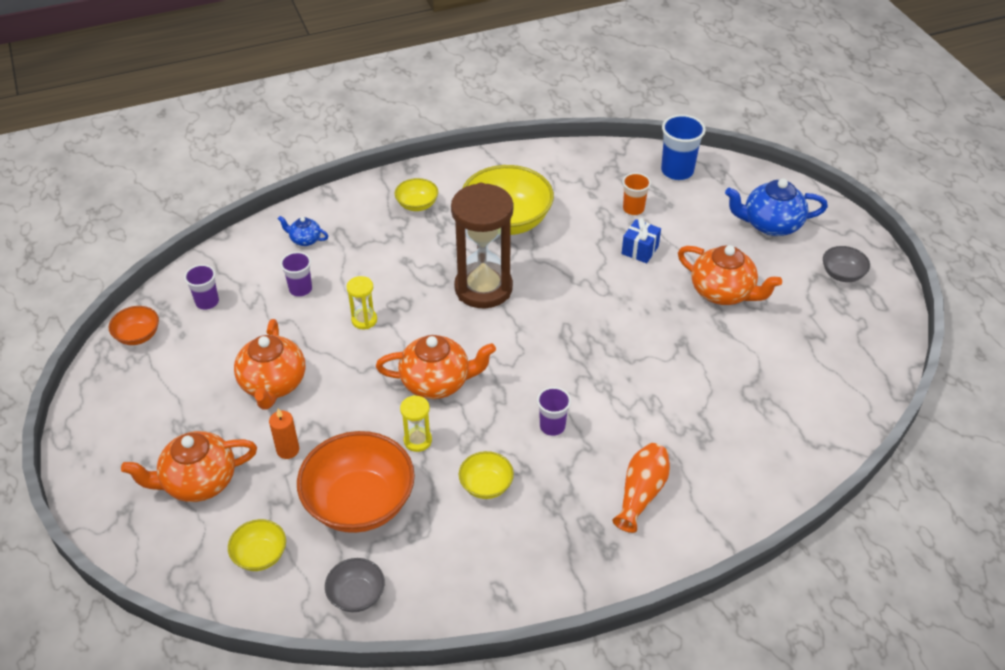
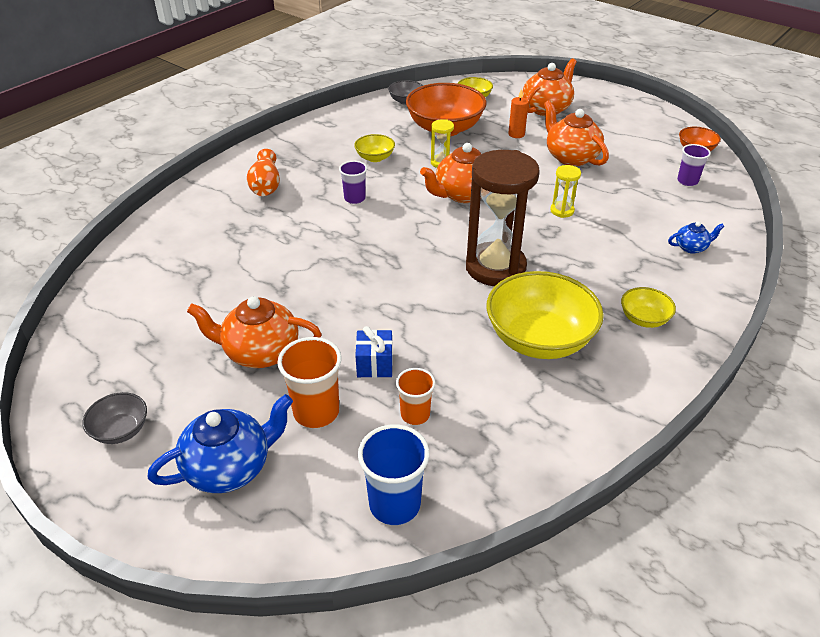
camera: 150 degrees right, 5 degrees down
purple cup [280,252,312,297] -> none
none -> orange cup [277,337,342,428]

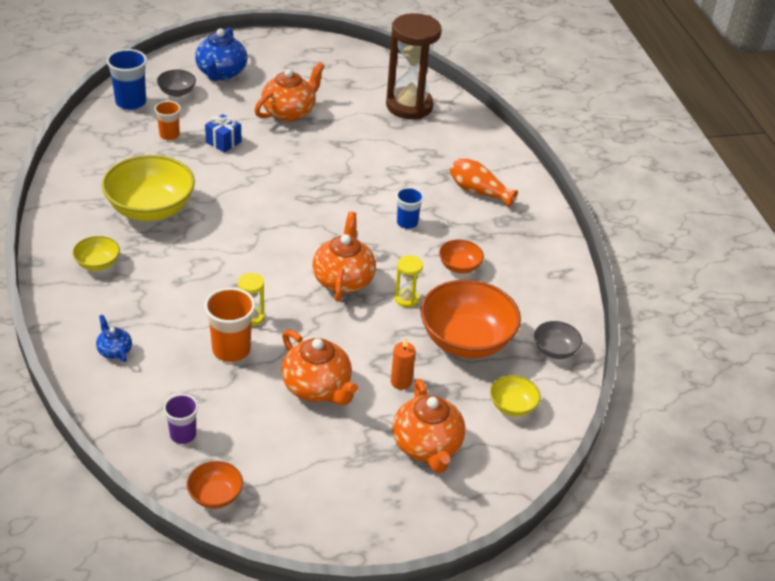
camera: 125 degrees right, 0 degrees up
grey bowl [83,392,147,444] -> grey bowl moved to [157,70,196,97]
orange cup [277,337,342,428] -> orange cup moved to [204,287,255,362]
purple cup [339,161,367,204] -> blue cup [396,187,424,229]
yellow bowl [354,134,395,162] -> orange bowl [439,240,484,274]
brown hourglass [466,150,540,286] -> brown hourglass moved to [386,13,442,119]
orange teapot [544,100,609,166] -> orange teapot turned 45 degrees clockwise [282,329,358,405]
blue teapot [668,221,724,254] -> blue teapot turned 120 degrees clockwise [96,315,132,362]

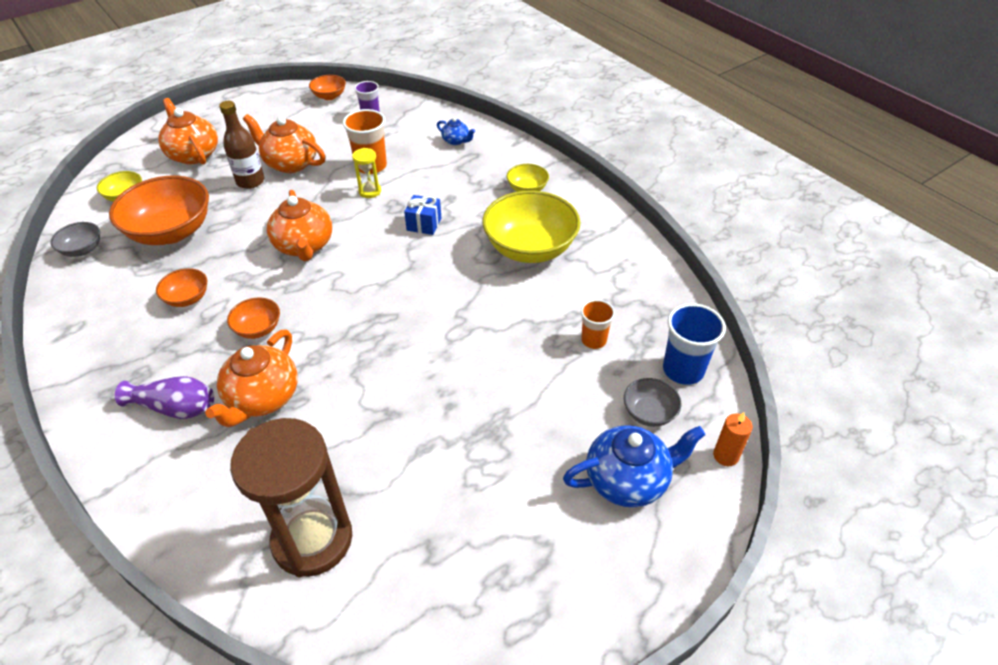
camera: 160 degrees right, 5 degrees up
blue teapot [195,28,248,81] -> blue teapot turned 90 degrees clockwise [563,425,705,508]
blue gift [205,114,241,153] -> blue gift moved to [404,195,441,235]
orange teapot [254,62,325,122] -> orange teapot moved to [205,329,298,427]
orange candle [391,338,416,390] -> orange candle moved to [713,412,753,466]
yellow hourglass [394,255,423,308] -> none
blue cup [396,187,424,229] -> orange bowl [227,297,280,339]
orange vase [450,159,518,207] -> purple vase [115,376,214,419]
none -> brown bottle [219,101,265,189]

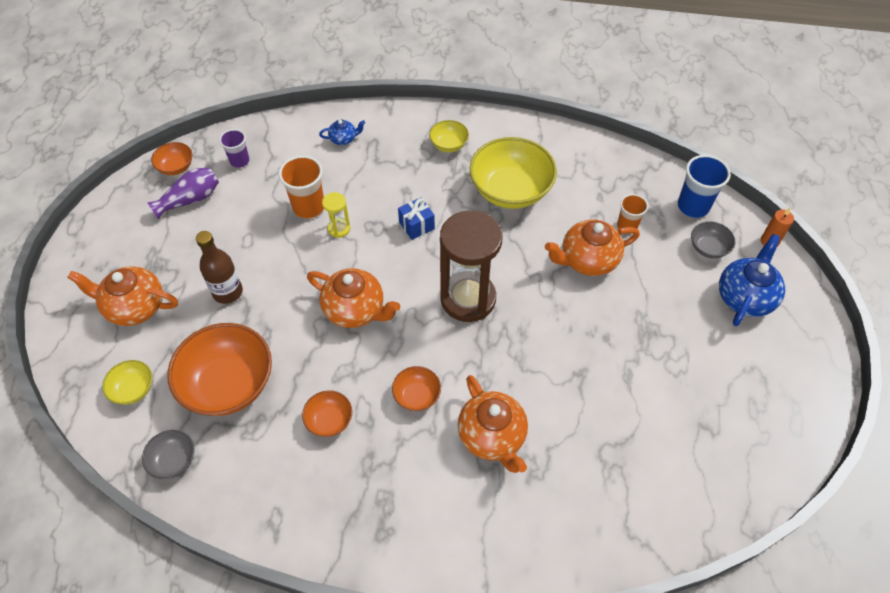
camera: 45 degrees left, 10 degrees up
purple vase [115,376,214,419] -> purple vase moved to [147,167,219,219]
brown hourglass [230,418,352,577] -> brown hourglass moved to [440,210,503,322]
orange teapot [243,114,326,173] -> orange teapot moved to [545,219,640,276]

